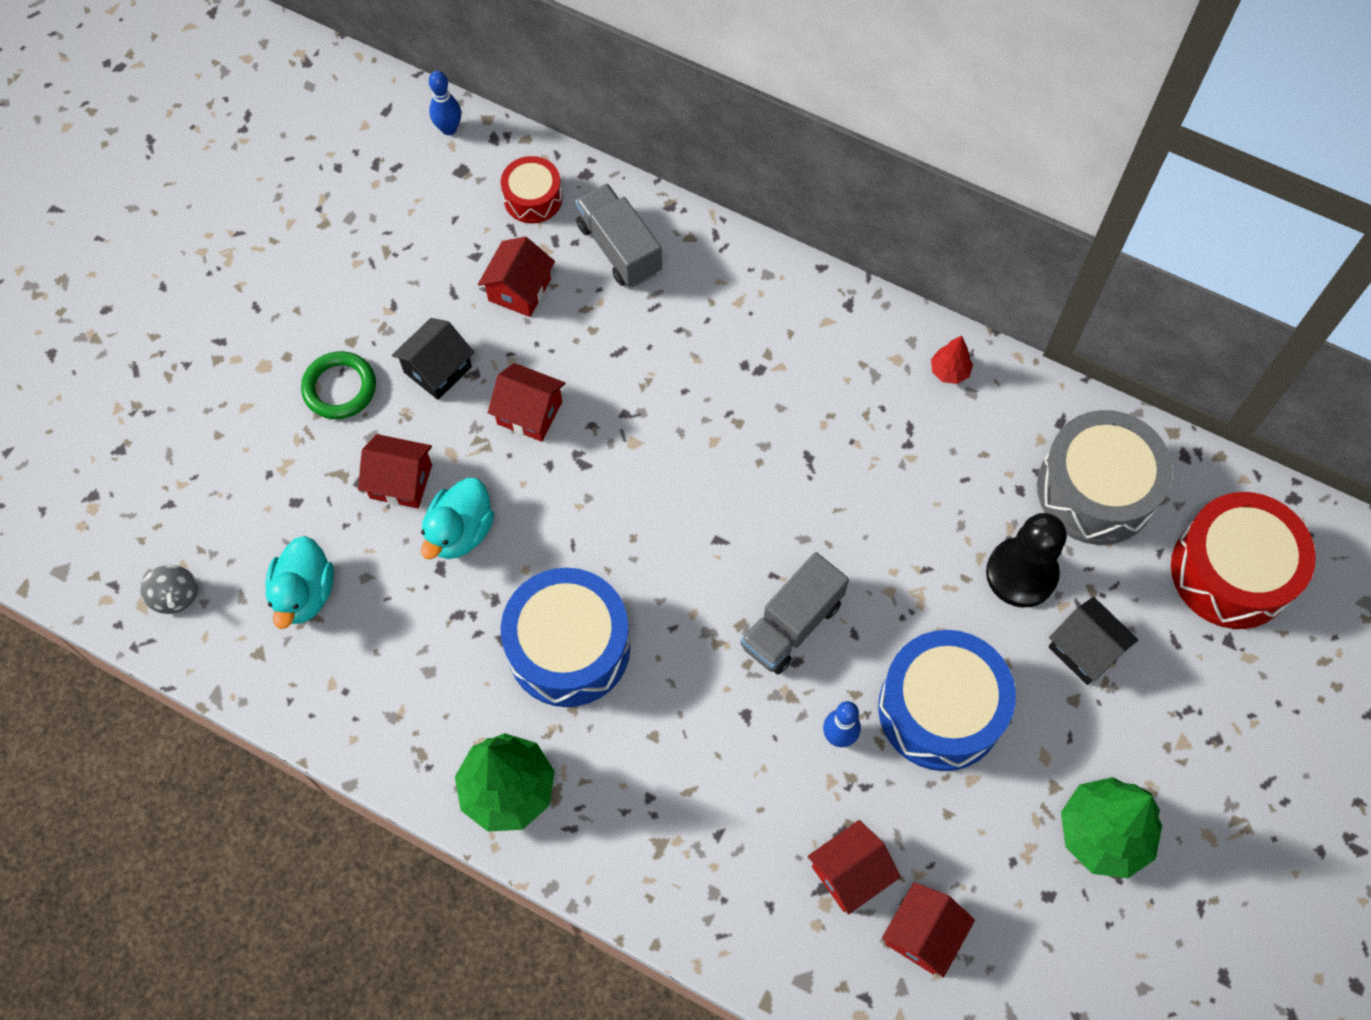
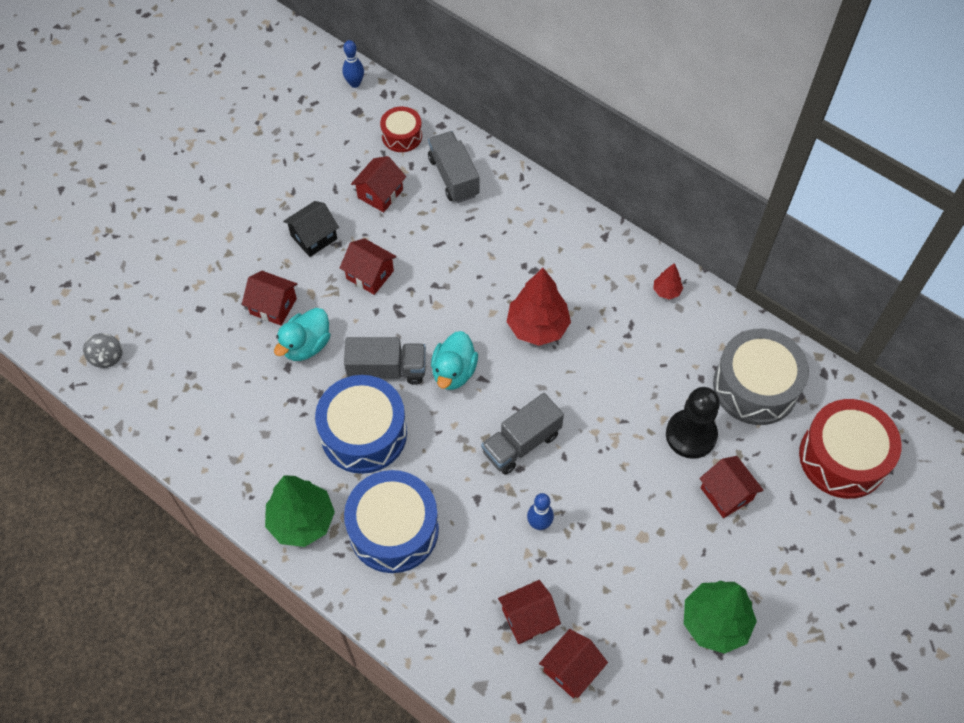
camera: 10 degrees right, 5 degrees down
turquoise duck [265,536,334,629] -> turquoise duck moved to [431,331,478,390]
green ring [301,351,376,419] -> none
blue drum [878,630,1016,771] -> blue drum moved to [344,470,439,573]
black house [1048,597,1138,685] -> red house [699,456,764,518]
none -> grey truck [344,337,426,385]
none -> red tree [507,268,571,346]

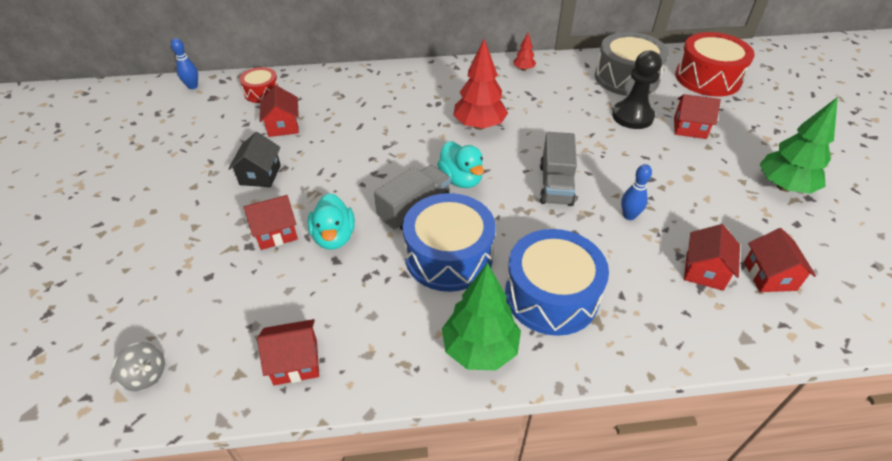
camera: 45 degrees left, 15 degrees down
red house [340,238,397,295] -> red house moved to [257,319,319,385]
grey truck [428,131,479,203] -> none

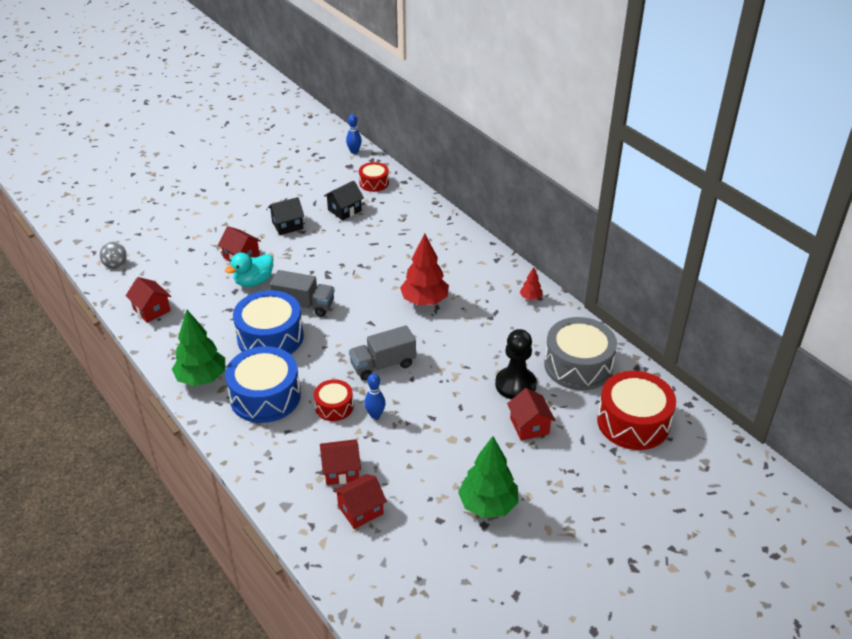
camera: 60 degrees right, 5 degrees down
red house [260,85,299,137] -> black house [324,180,364,220]
turquoise duck [437,141,484,188] -> none
none -> red drum [314,379,353,421]

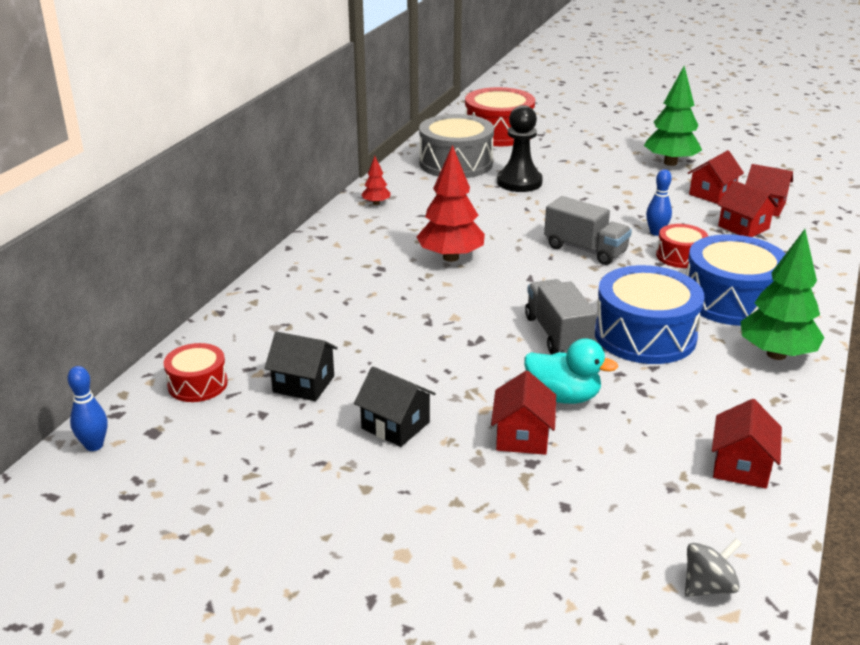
camera: 120 degrees left, 10 degrees down
red house [507,388,556,441] -> red house moved to [688,150,744,204]

